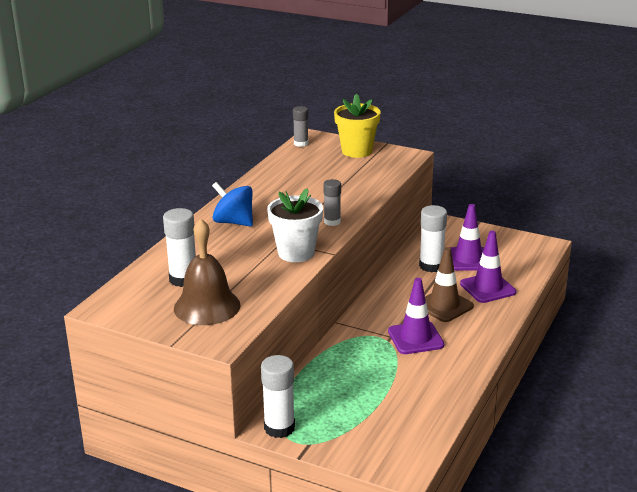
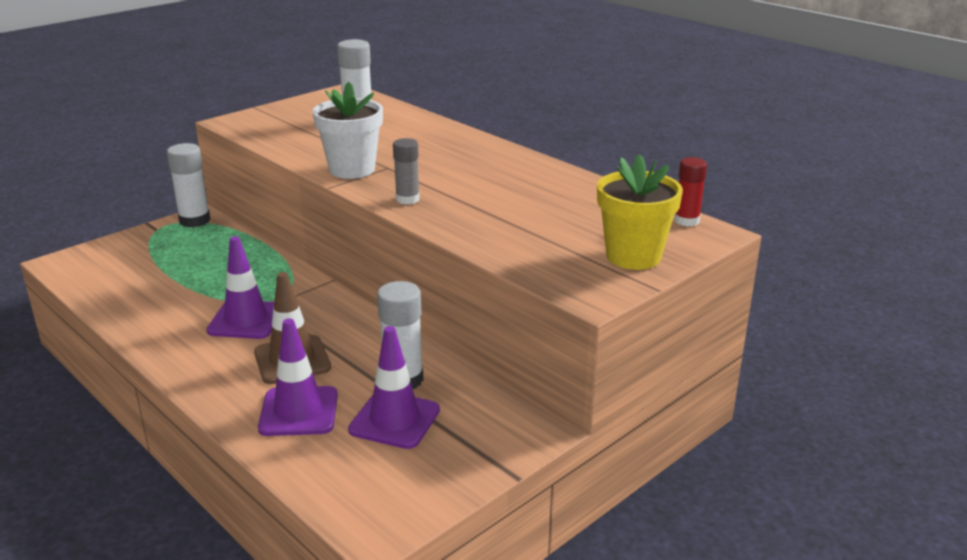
camera: 110 degrees right, 0 degrees up
brown bell [174,218,241,325] -> none
blue spinning top [212,182,253,226] -> none
grey glue stick [293,106,308,147] -> red glue stick [674,157,707,227]

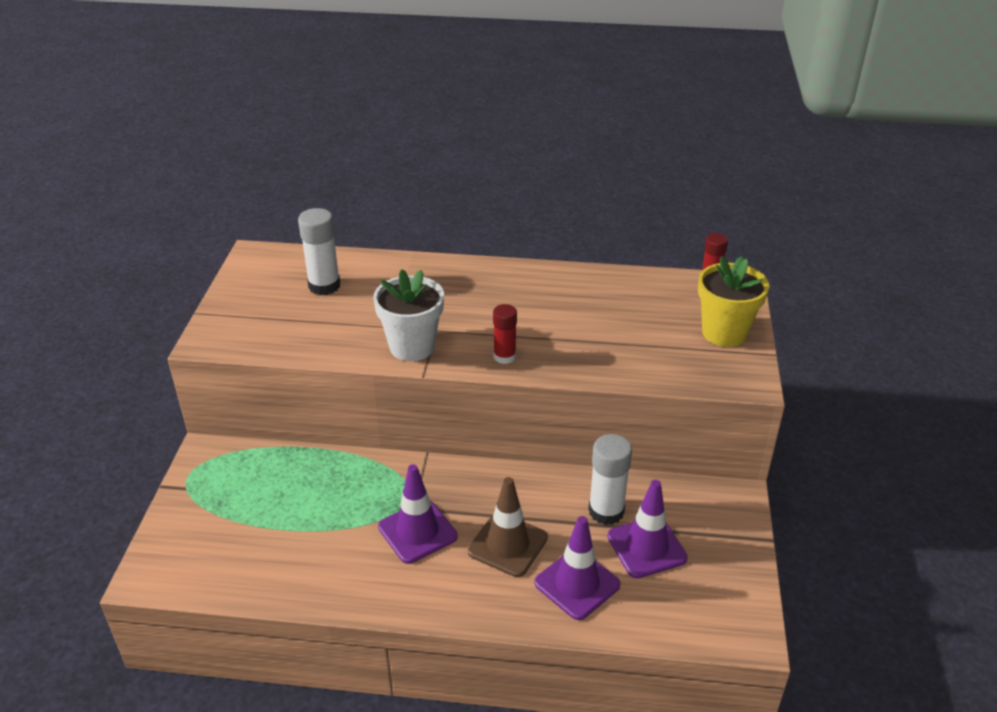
camera: 40 degrees left, 10 degrees up
white glue stick [167,143,211,227] -> none
grey glue stick [393,138,420,205] -> red glue stick [493,304,517,364]

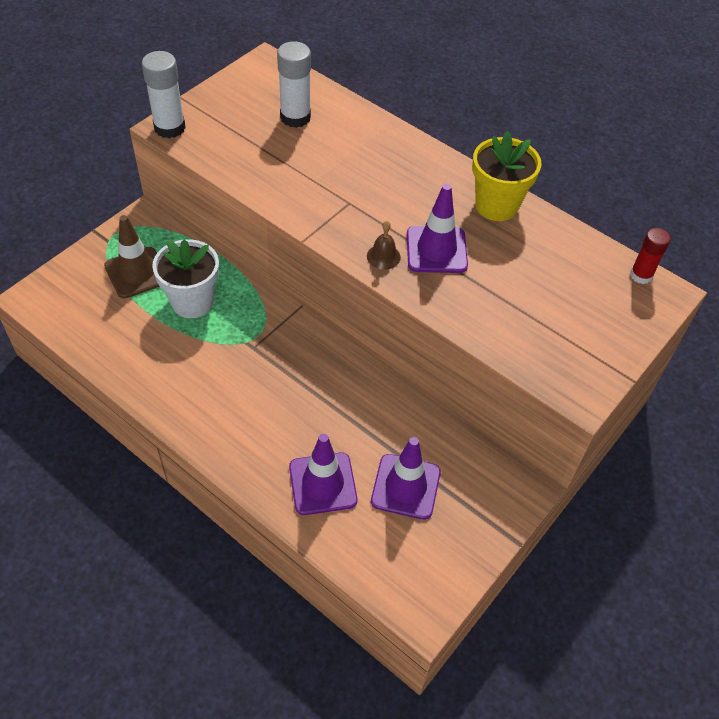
camera: 30 degrees right, 15 degrees up
white flower pot [373,269,444,361] -> white flower pot moved to [152,239,219,318]
purple traffic cone [378,464,458,564] -> purple traffic cone moved to [407,184,468,273]
brown traffic cone [468,477,548,577] -> brown traffic cone moved to [104,215,160,299]
red glue stick [493,304,517,364] -> brown bell [367,221,401,270]
white glue stick [588,434,632,525] -> white glue stick moved to [142,51,186,138]
yellow flower pot [698,256,769,347] -> yellow flower pot moved to [472,131,541,221]

